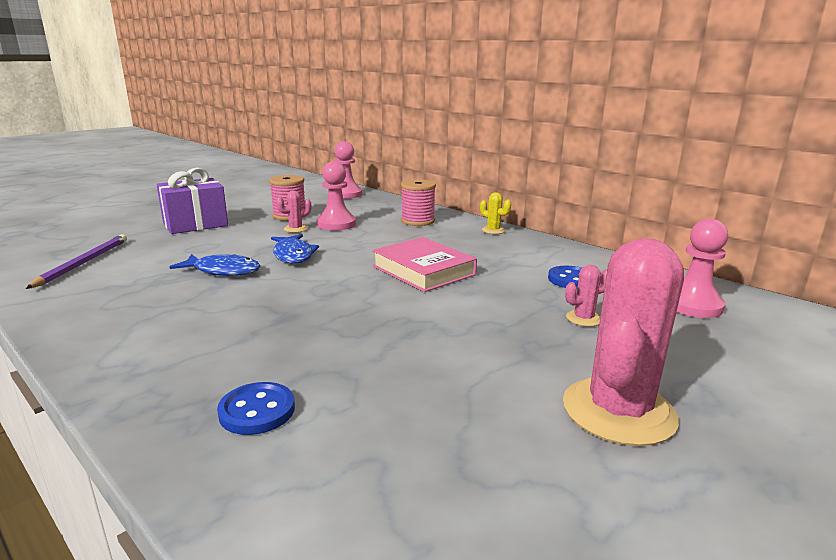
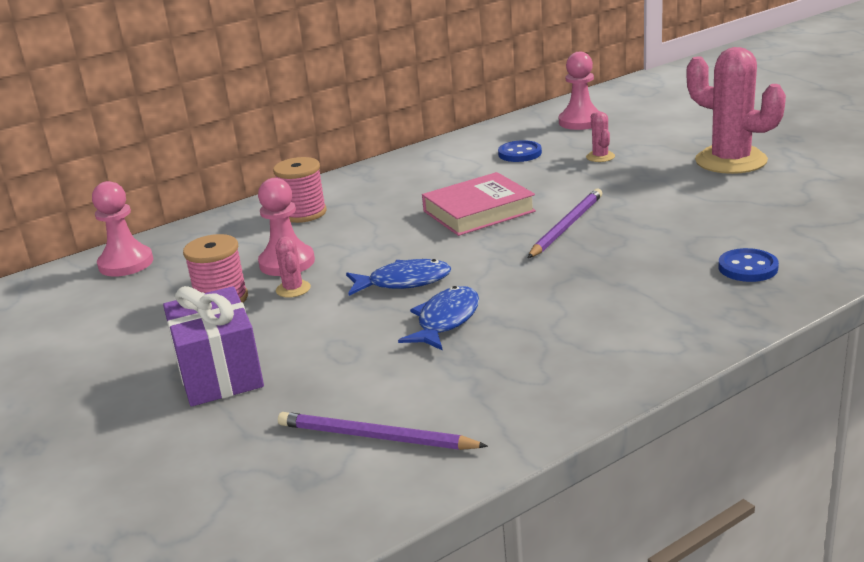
camera: 75 degrees left, 5 degrees up
yellow cactus [480,192,511,234] -> none
none -> purple pencil [528,189,602,258]

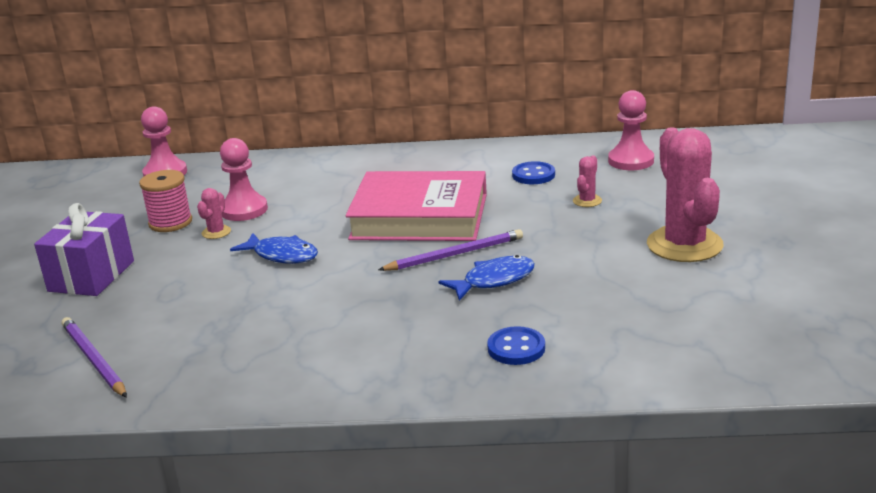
camera: 35 degrees right, 0 degrees up
pink spool [273,157,327,223] -> none
blue fish [398,286,479,351] -> blue fish moved to [438,255,535,301]
pink book [422,172,536,236] -> pink book [345,171,487,241], size x1.50

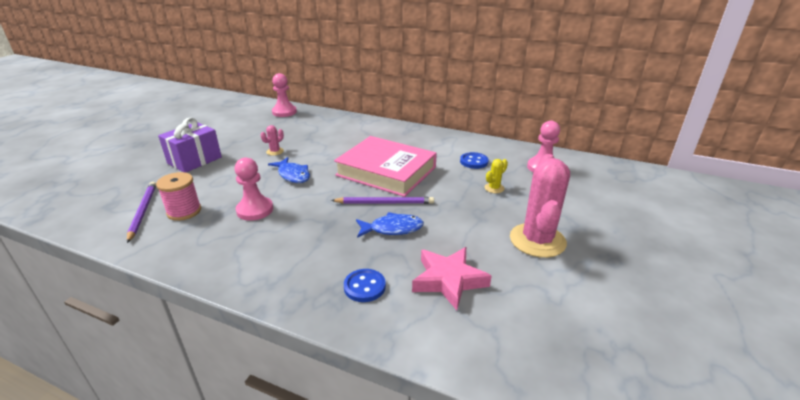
camera: 20 degrees right, 5 degrees up
pink spool [139,170,192,232] -> pink spool moved to [156,172,201,221]
pink pawn [220,138,268,221] -> pink pawn moved to [235,158,273,221]
pink cactus [573,155,602,207] -> yellow cactus [485,159,508,193]
none -> pink star [412,247,492,310]

